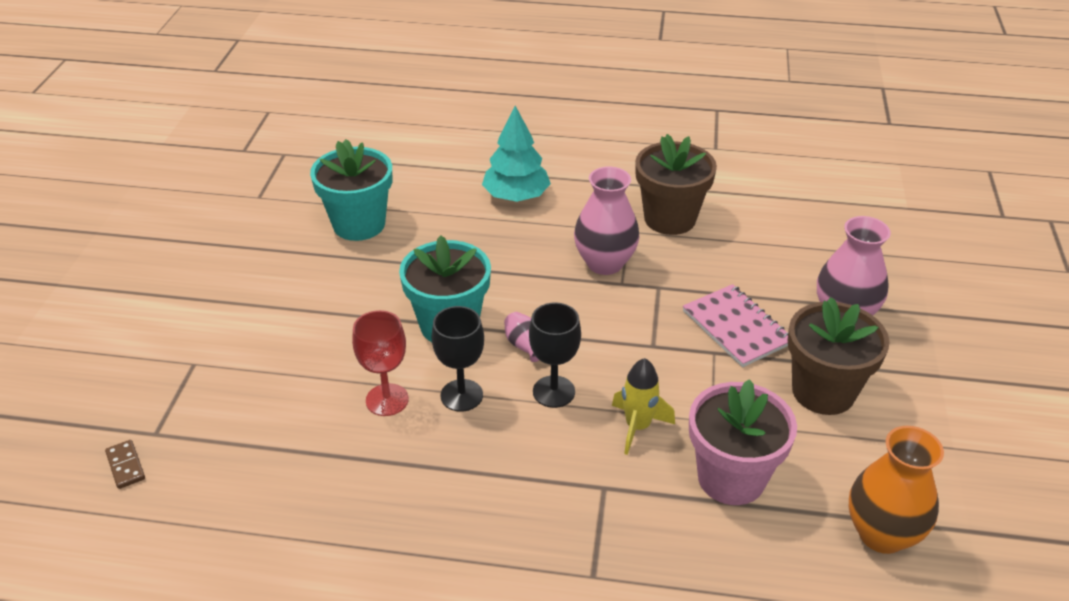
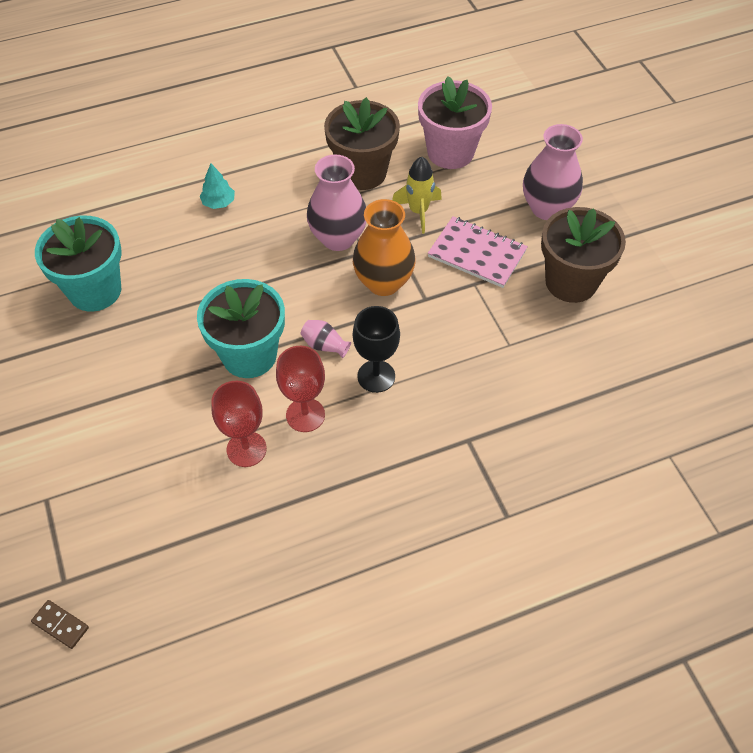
camera: 30 degrees left, 15 degrees up
black goblet [431,306,484,411] -> red goblet [276,346,325,432]
turquoise tree [482,106,551,202] -> turquoise tree [200,163,235,209], size x0.53
yellow rocket [612,358,675,455] -> yellow rocket moved to [392,156,442,234]
pink flower pot [689,379,797,505] -> pink flower pot moved to [418,76,492,169]
orange vase [849,426,944,554] -> orange vase moved to [353,199,415,296]

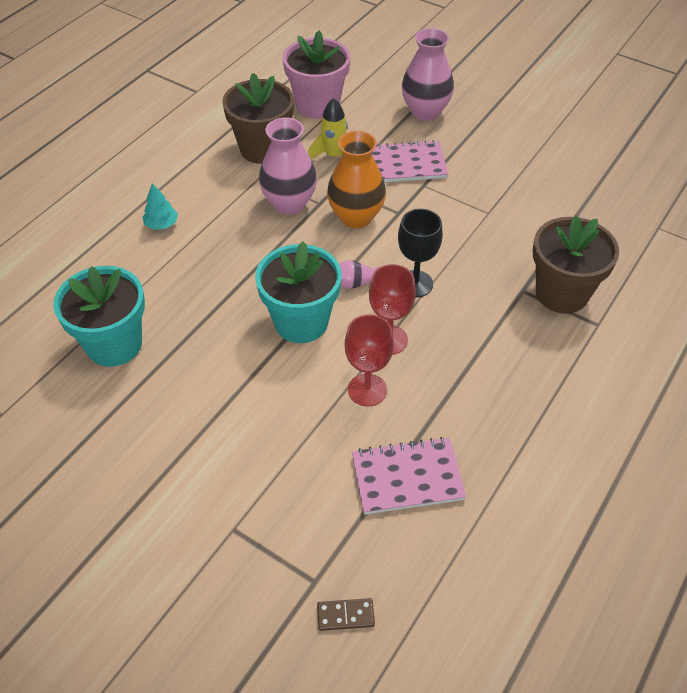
camera: 35 degrees left, 5 degrees down
brown flower pot [541,207,626,303] -> brown flower pot moved to [533,215,619,314]
none -> pink notebook [352,437,466,515]

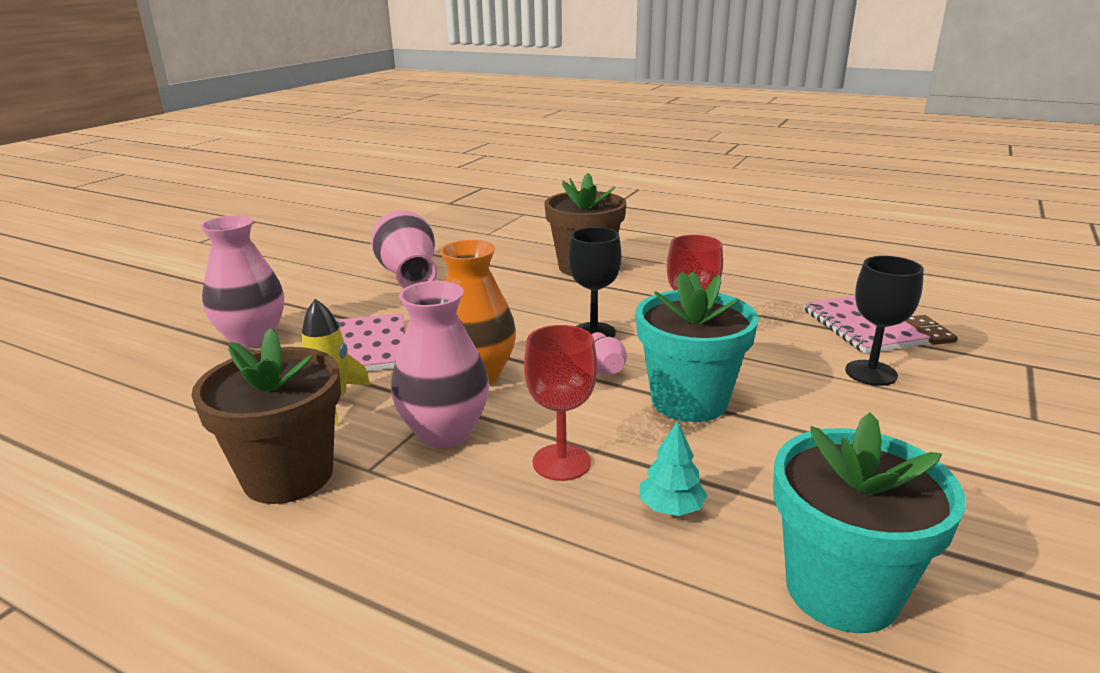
camera: 95 degrees left, 25 degrees down
turquoise tree [142,183,178,230] -> turquoise tree moved to [639,421,708,516]
pink flower pot [282,30,350,119] -> none
brown domino [317,598,375,631] -> brown domino moved to [905,315,958,345]
red goblet [345,314,394,406] -> red goblet moved to [524,325,597,481]
none -> pink vase [371,210,438,288]
none -> black goblet [845,256,924,386]

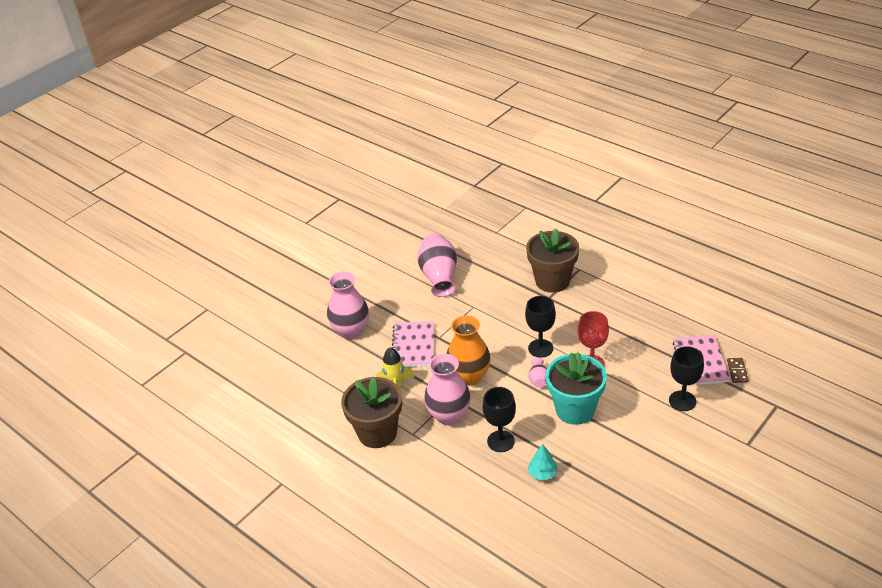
camera: 15 degrees right, 15 degrees up
red goblet [524,325,597,481] -> black goblet [483,387,516,452]
turquoise flower pot [773,413,966,633] -> none

